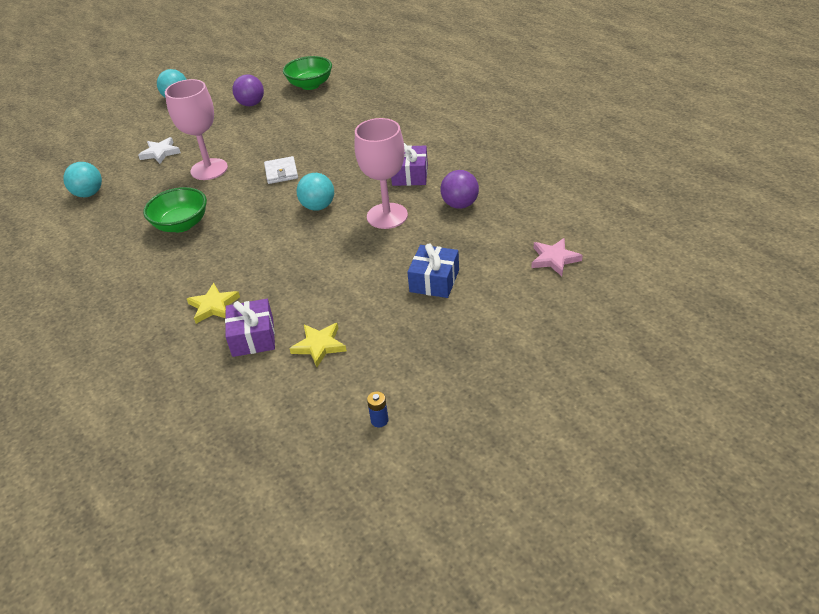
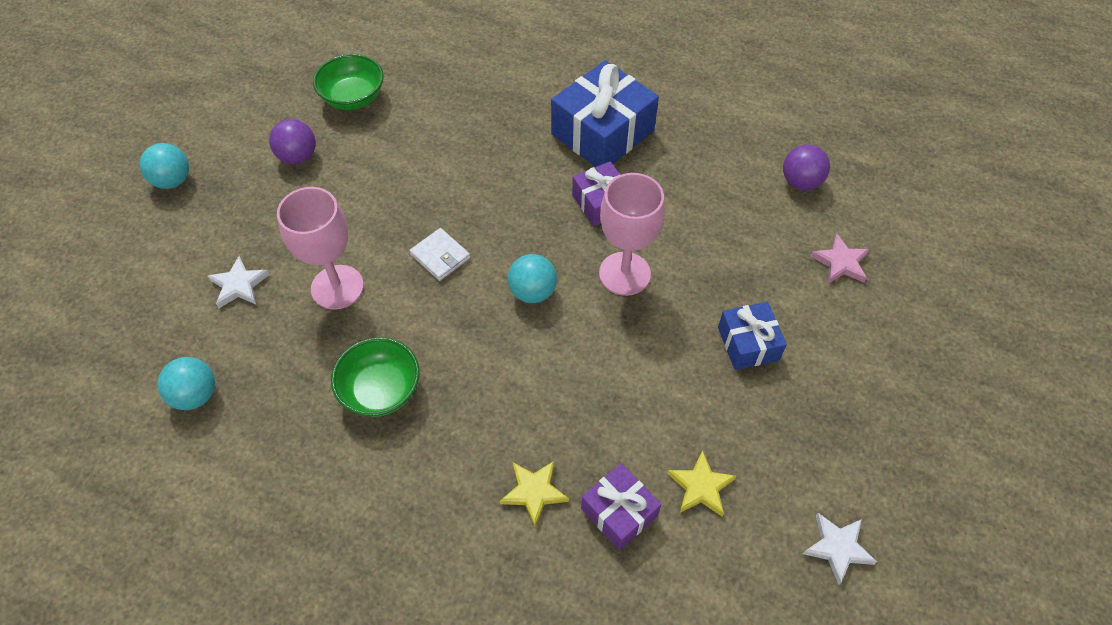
camera: 35 degrees left, 15 degrees up
blue battery [367,391,389,427] -> white star [803,513,877,585]
purple ball [440,170,479,209] -> purple ball moved to [783,144,830,190]
none -> blue gift [551,60,659,167]

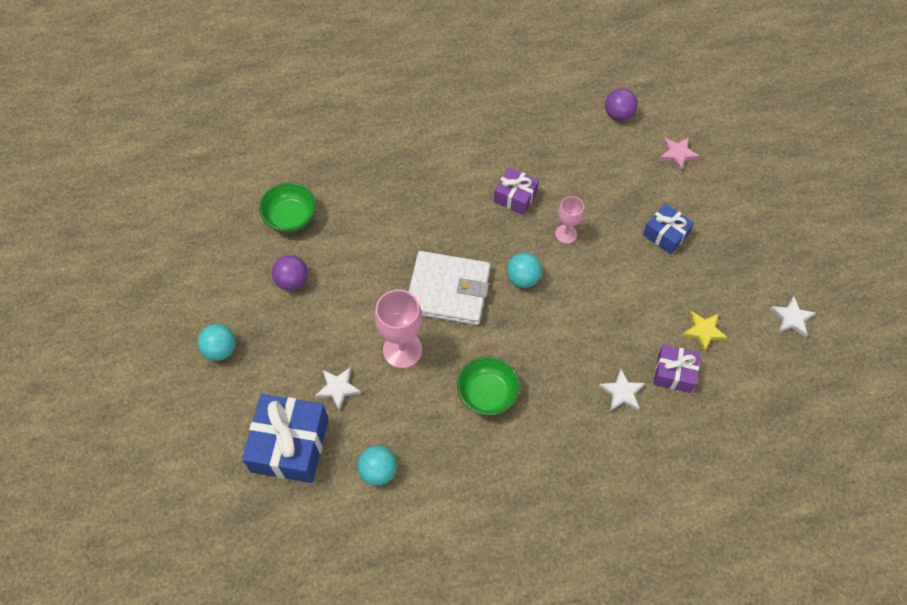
camera: 35 degrees left, 5 degrees up
white wallet [410,228,470,281] -> white wallet [408,251,491,325], size x2.16
yellow star [500,461,569,527] -> white star [599,369,645,411]
blue gift [551,60,659,167] -> blue gift moved to [242,394,329,483]
pink goblet [599,173,665,296] -> pink goblet [555,196,584,244], size x0.59

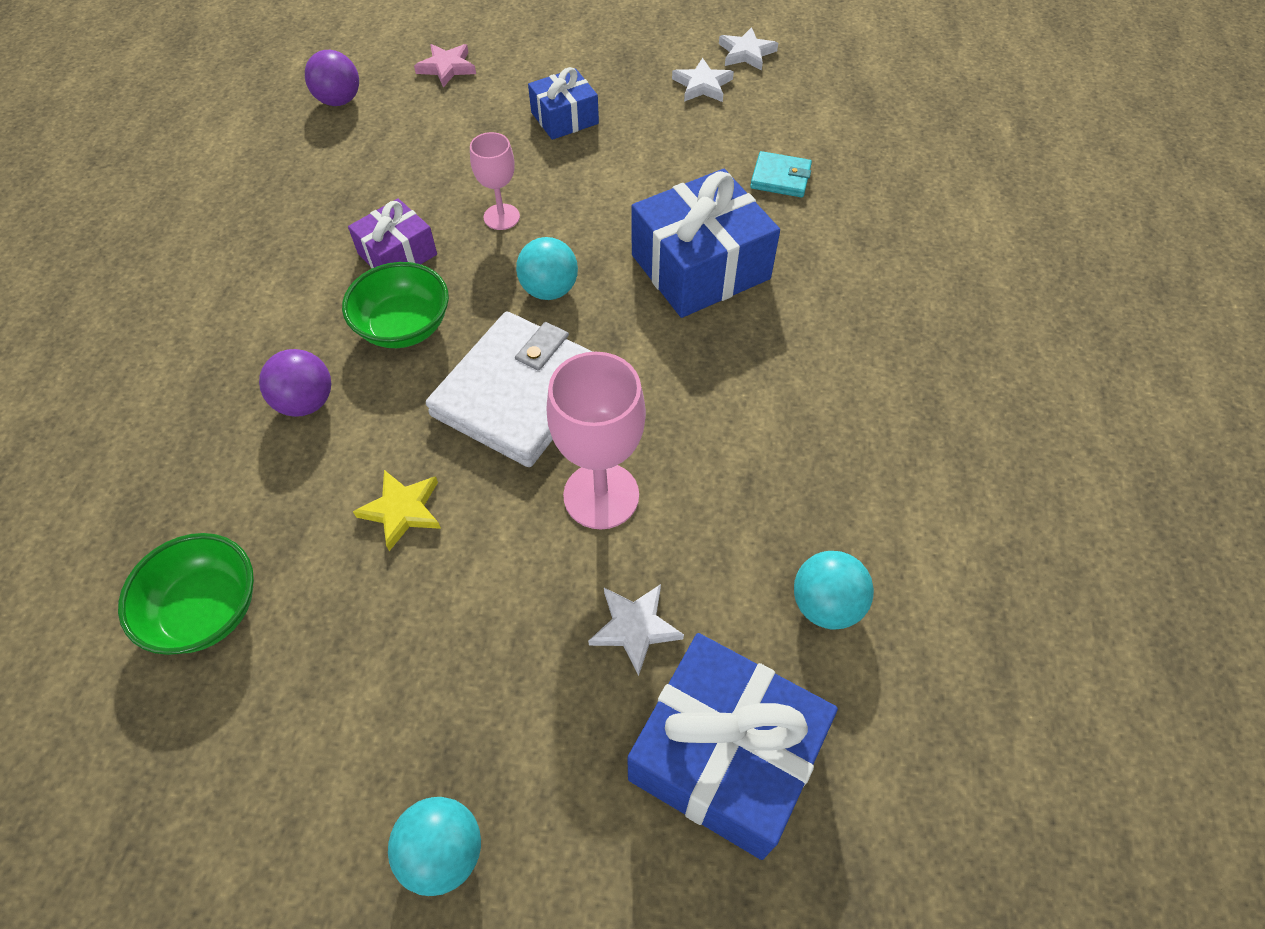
camera: 70 degrees left, 5 degrees down
purple ball [272,255,308,291] -> purple ball moved to [259,349,331,417]
green bowl [457,357,520,415] -> green bowl moved to [342,262,449,348]
white star [599,369,645,411] -> white star moved to [672,58,734,102]
purple gift [653,345,700,393] -> turquoise wallet [750,151,812,198]
yellow star [682,311,728,352] -> yellow star moved to [353,470,441,551]
none -> blue gift [632,169,780,318]

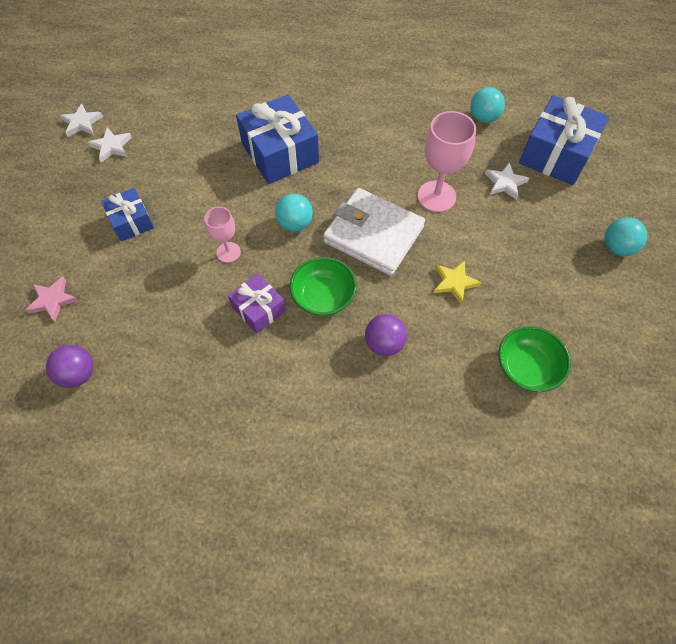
camera: 90 degrees left, 5 degrees up
turquoise wallet [750,151,812,198] -> none

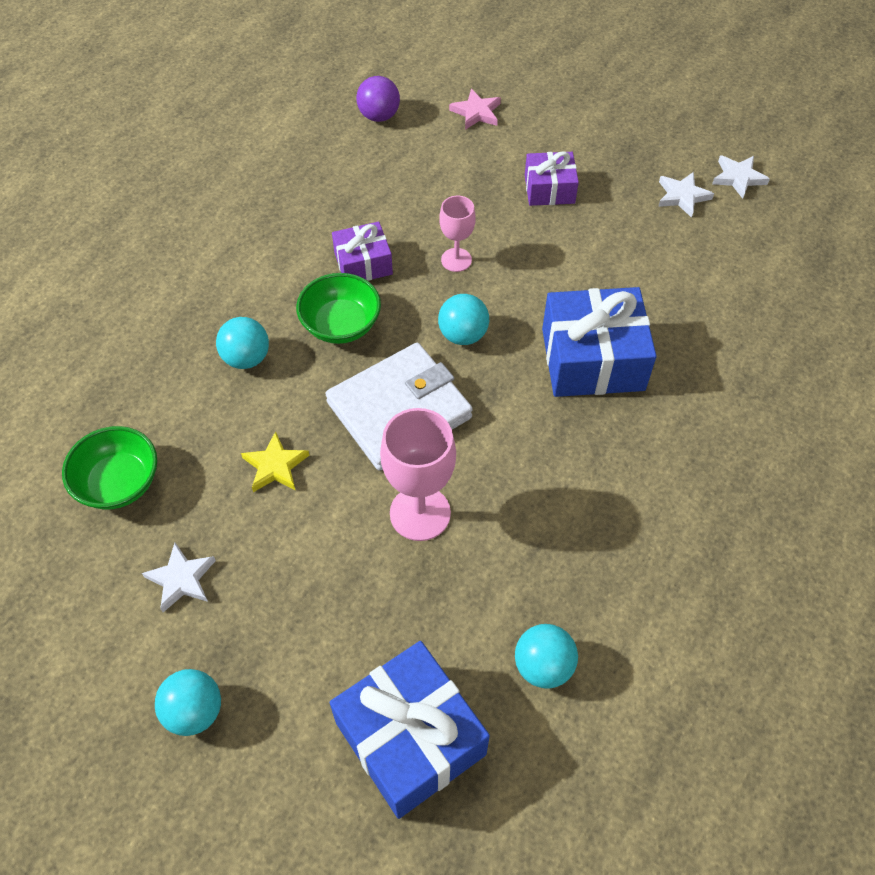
camera: 115 degrees right, 5 degrees down
blue gift [101,188,154,242] -> purple gift [525,151,579,206]
purple ball [365,314,407,356] -> turquoise ball [216,317,269,369]
white star [485,162,529,200] -> white star moved to [142,543,216,612]

